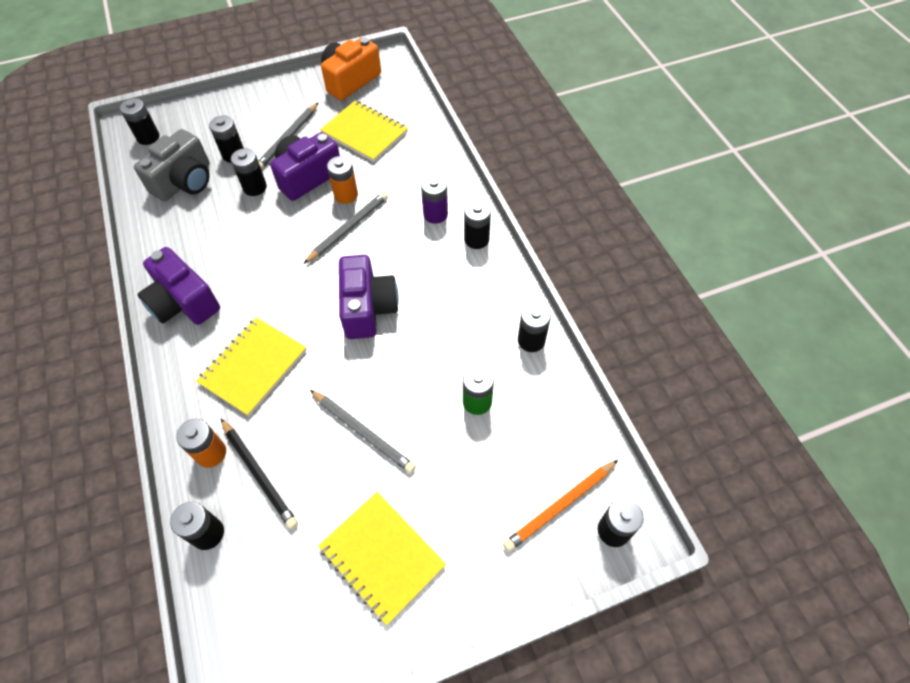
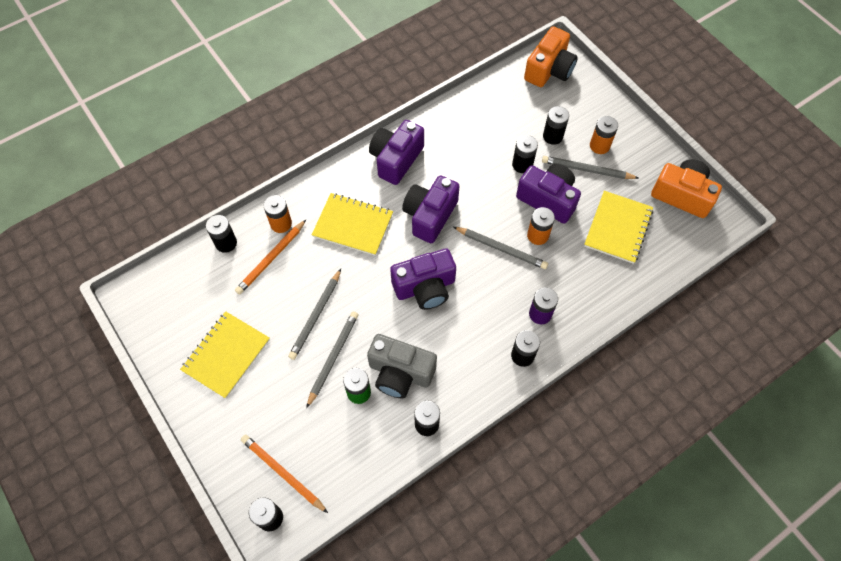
camera: 75 degrees right, 5 degrees up
black battery [120,98,160,145] -> orange camera [524,26,578,87]
grey camera [134,129,210,201] -> grey camera moved to [367,334,437,398]
black pencil [221,419,298,529] -> orange pencil [235,220,306,295]
none -> grey pencil [306,311,359,409]
none -> purple camera [402,175,460,243]
none -> orange battery [590,116,618,154]

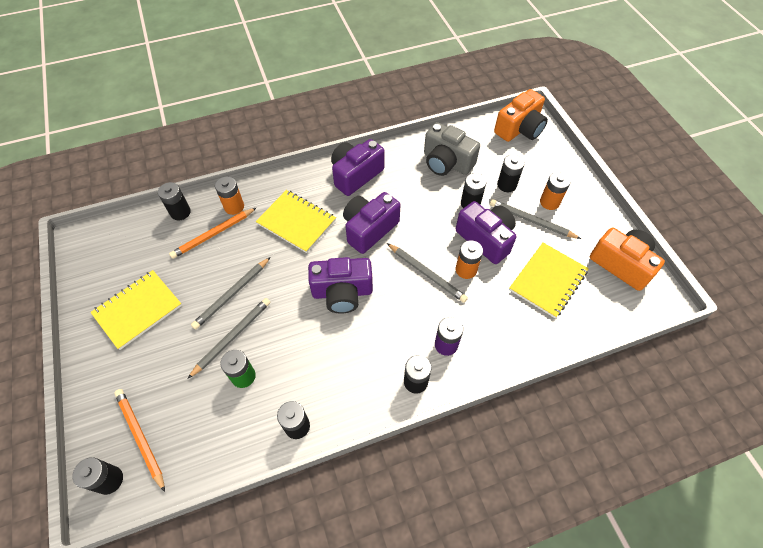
camera: 15 degrees right, 5 degrees down
grey camera [367,334,437,398] -> grey camera moved to [424,122,480,176]

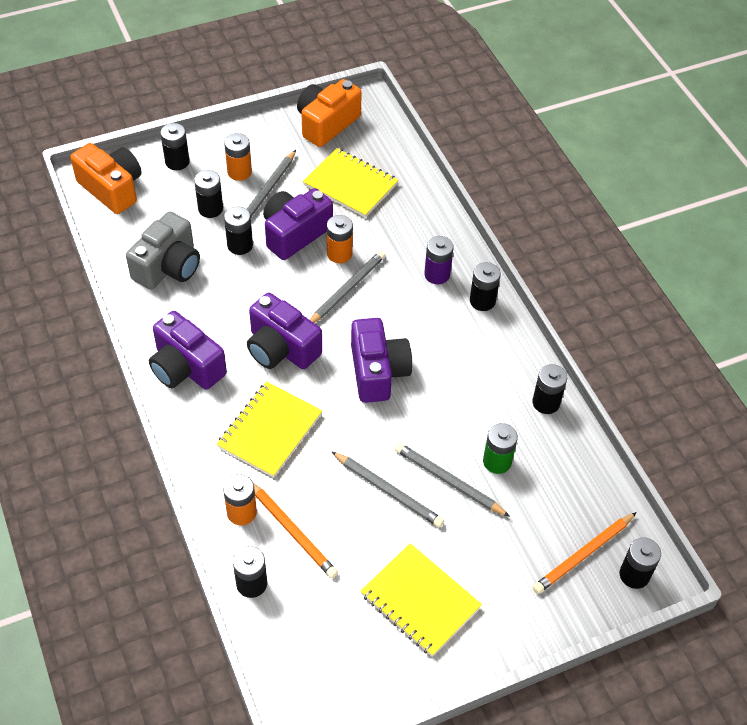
camera: 95 degrees left, 5 degrees down
none -> black battery [160,123,189,170]

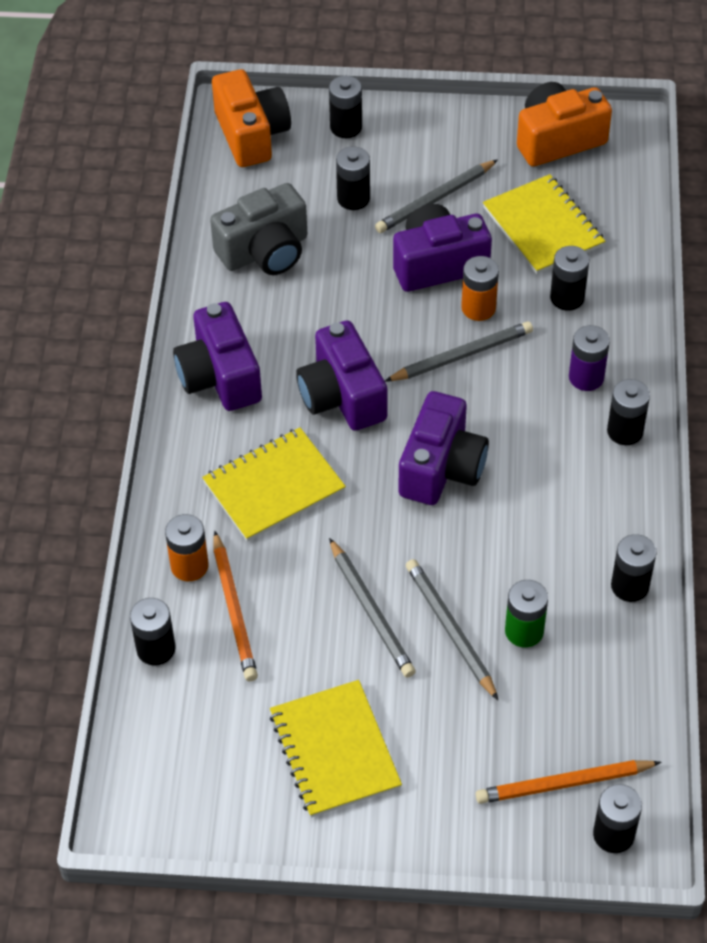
camera: 30 degrees right, 0 degrees up
orange battery [224,133,252,181] -> none
black battery [224,207,253,255] -> black battery moved to [550,246,589,311]

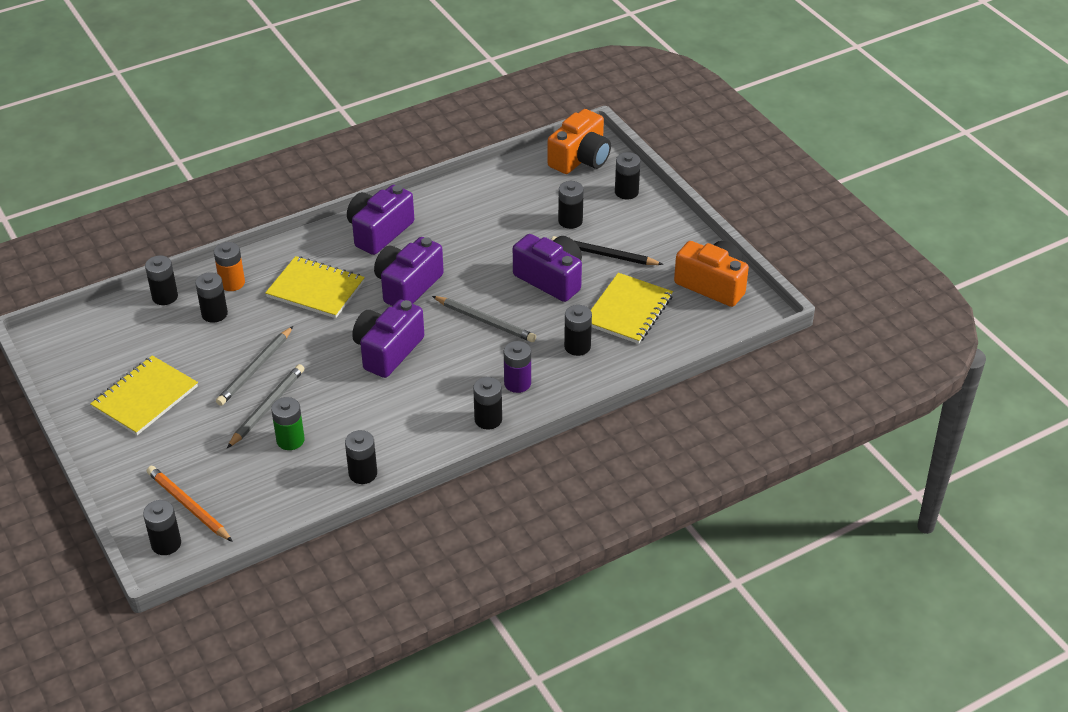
camera: 55 degrees right, 10 degrees down
grey camera [210,183,307,275] -> none
orange pencil [214,531,258,681] -> black battery [195,272,228,323]
grey pencil [375,160,498,233] -> black pencil [551,236,664,265]
purple camera [398,391,489,505] -> purple camera turned 135 degrees clockwise [352,299,424,378]
orange battery [461,256,499,321] -> none

